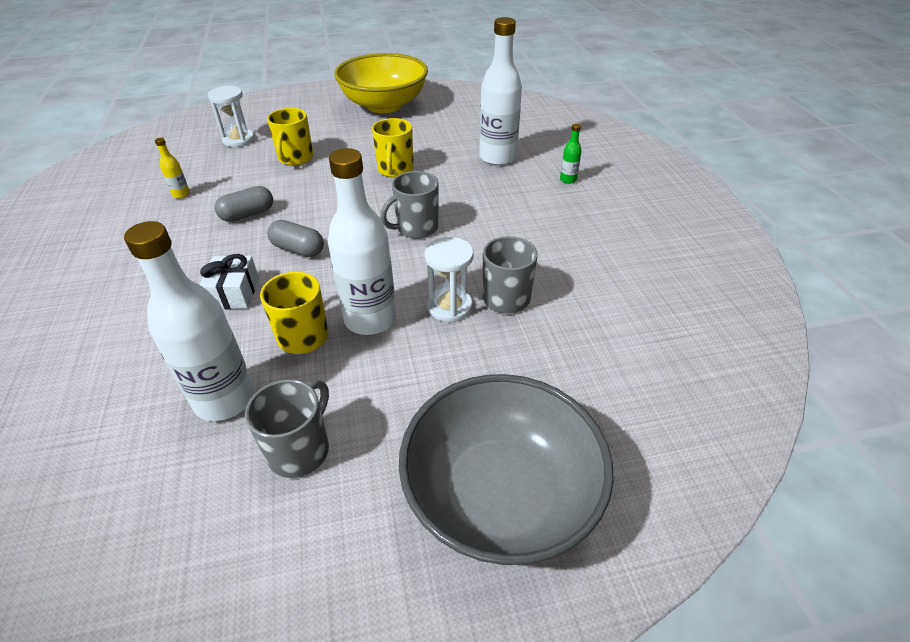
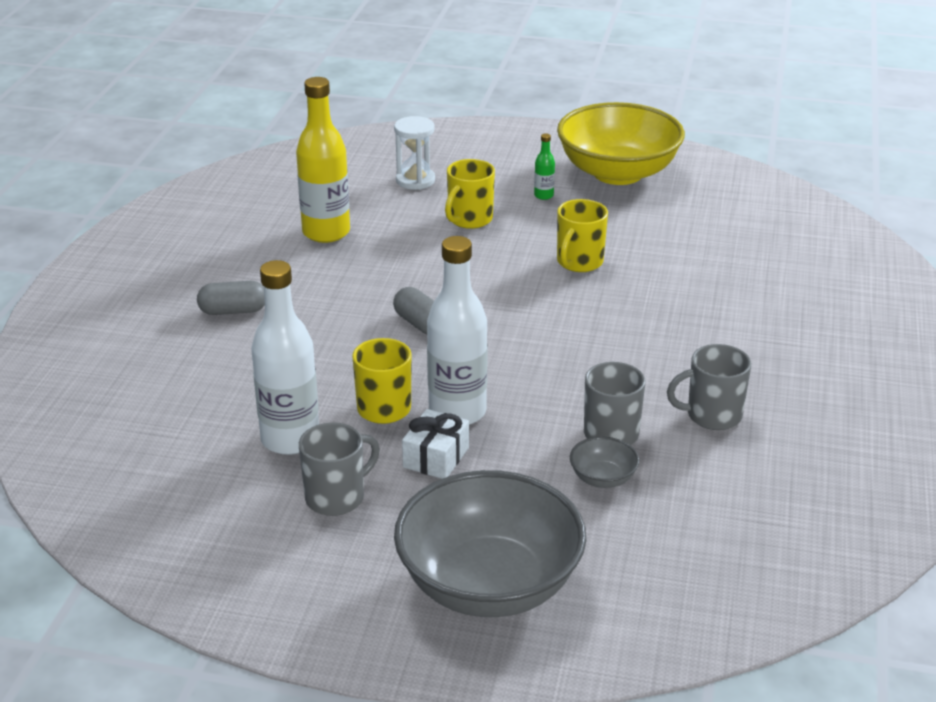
camera: 25 degrees right, 10 degrees down
yellow bottle [155,138,190,199] -> yellow bottle [296,77,350,243], size x2.34
white gift [199,254,259,309] -> white gift moved to [402,409,469,479]
grey capsule [215,186,273,222] -> grey capsule moved to [197,281,265,315]
grey mug [380,171,438,238] -> grey mug moved to [667,344,751,430]
white hourglass [424,237,474,322] -> none
white bottle [479,17,522,166] -> none
green bottle [560,124,582,184] -> green bottle moved to [534,133,555,200]
none -> grey bowl [570,437,639,488]

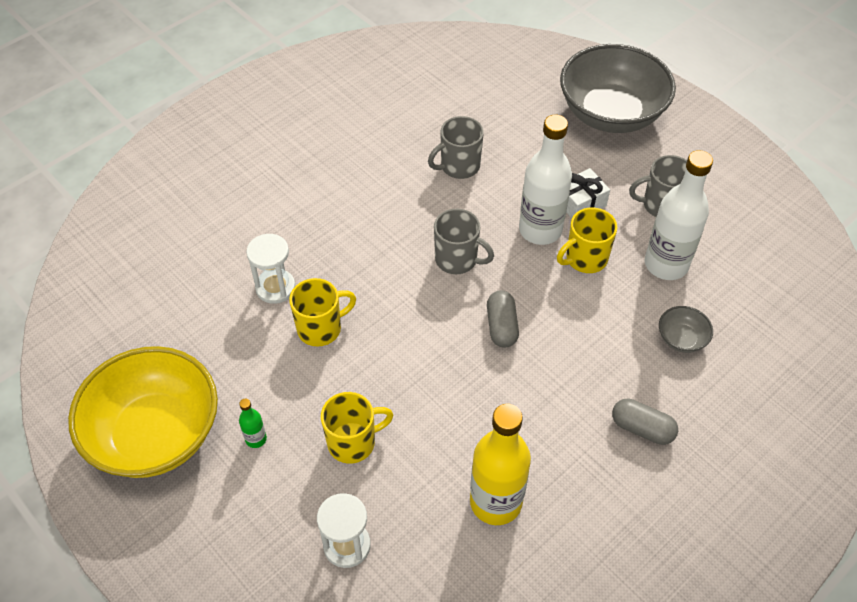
camera: 145 degrees left, 20 degrees up
grey bowl [570,437,639,488] -> grey bowl moved to [659,306,713,353]
grey mug [667,344,751,430] -> grey mug moved to [434,209,494,274]
none -> white hourglass [246,234,295,304]

